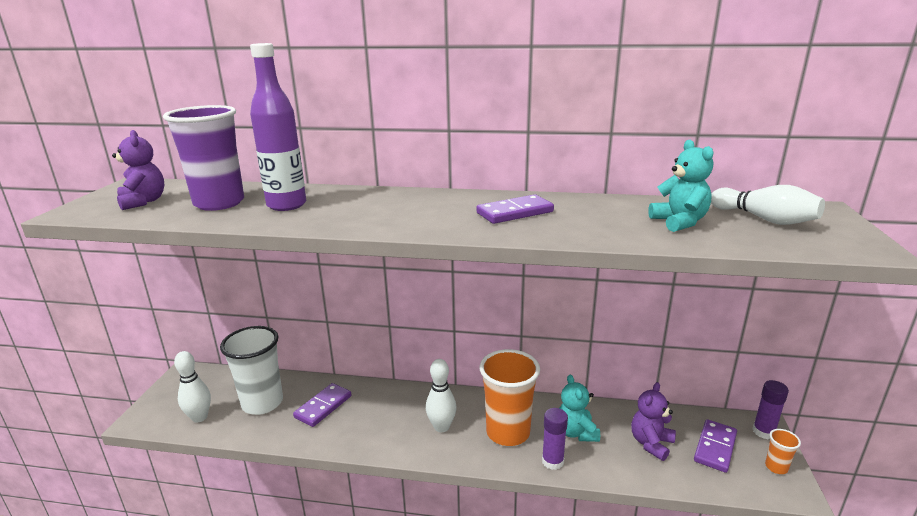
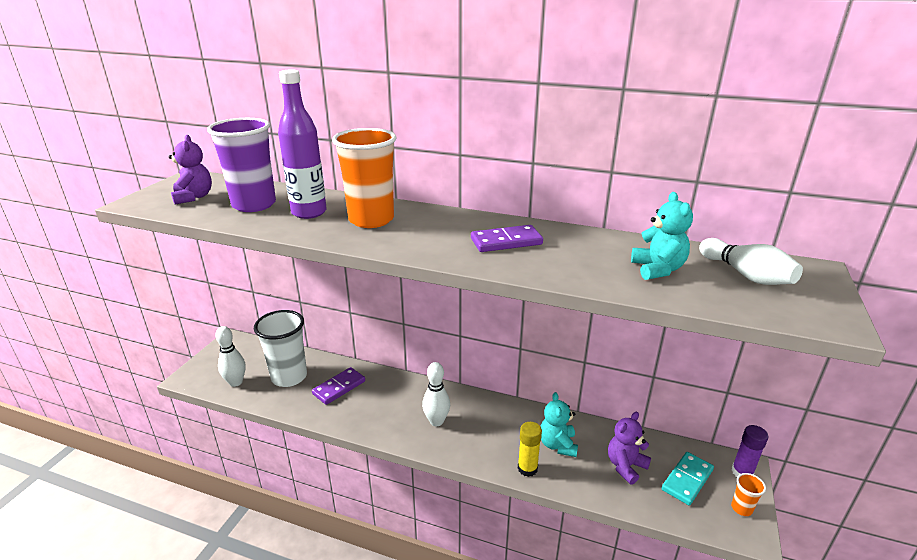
camera: 10 degrees right, 5 degrees up
orange cup [480,349,540,446] -> orange cup moved to [332,128,397,228]
purple glue stick [542,408,568,470] -> yellow glue stick [518,422,542,477]
purple domino [694,419,737,473] -> turquoise domino [662,452,714,505]

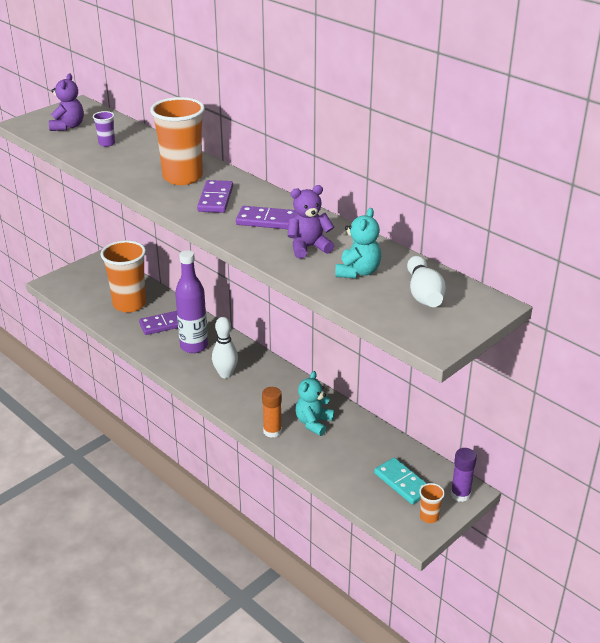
camera: 25 degrees right, 5 degrees up
purple cup [207,118,276,212] -> purple cup [93,111,115,147], size x0.43
white bowling pin [215,326,246,387] -> none
white cup [254,310,307,387] -> orange cup [101,240,146,312]
purple bottle [278,69,327,219] -> purple bottle moved to [175,250,208,353]
yellow glue stick [518,422,542,477] -> orange glue stick [262,387,282,438]
purple teddy bear [608,412,651,485] -> purple teddy bear moved to [288,185,334,259]
turquoise domino [662,452,714,505] -> turquoise domino turned 75 degrees clockwise [374,457,427,505]
none -> purple domino [197,180,233,213]

